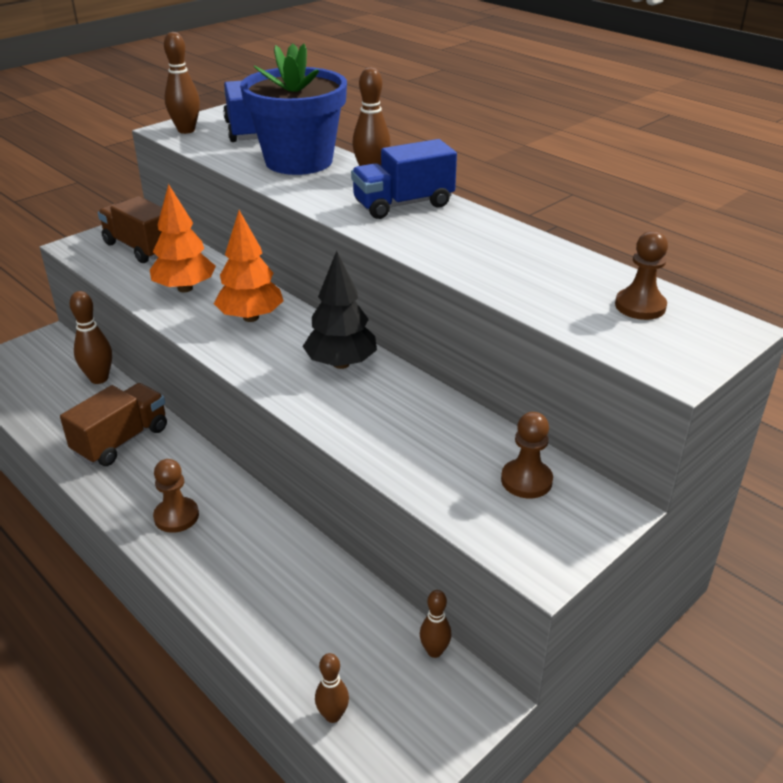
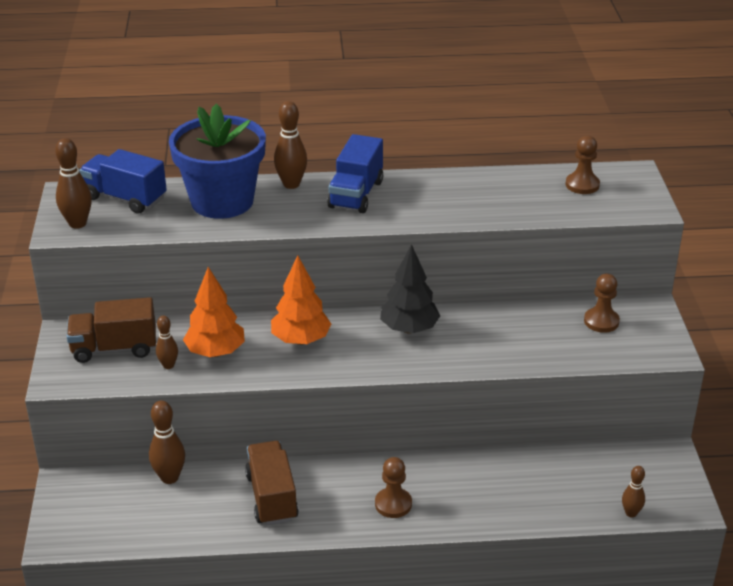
camera: 50 degrees left, 0 degrees up
brown bowling pin [420,590,452,658] -> brown bowling pin moved to [156,315,178,369]

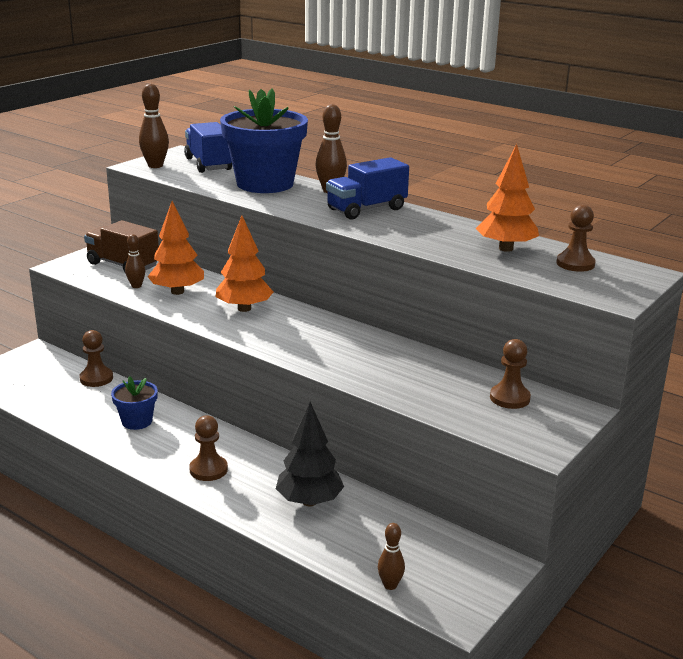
camera: 40 degrees right, 10 degrees down
brown bowling pin [149,401,185,484] -> brown pawn [79,330,113,387]
brown truck [245,441,299,525] -> blue flower pot [111,376,158,430]
black tree [380,244,440,334] -> black tree moved to [276,402,344,506]
none -> orange tree [476,144,539,252]

